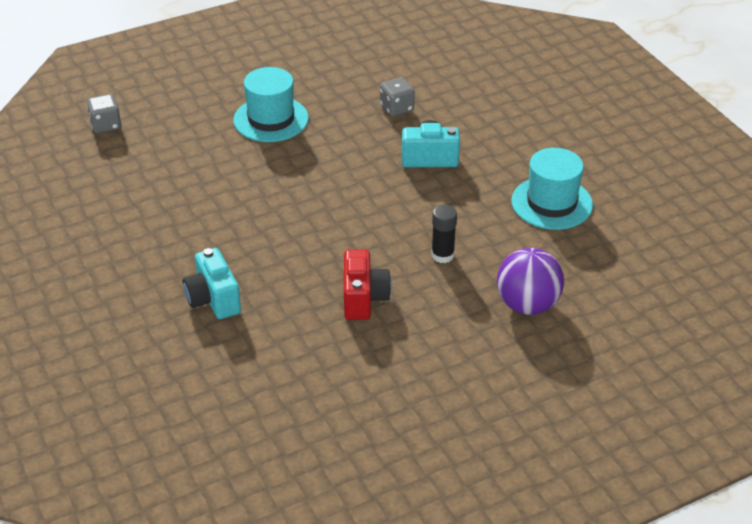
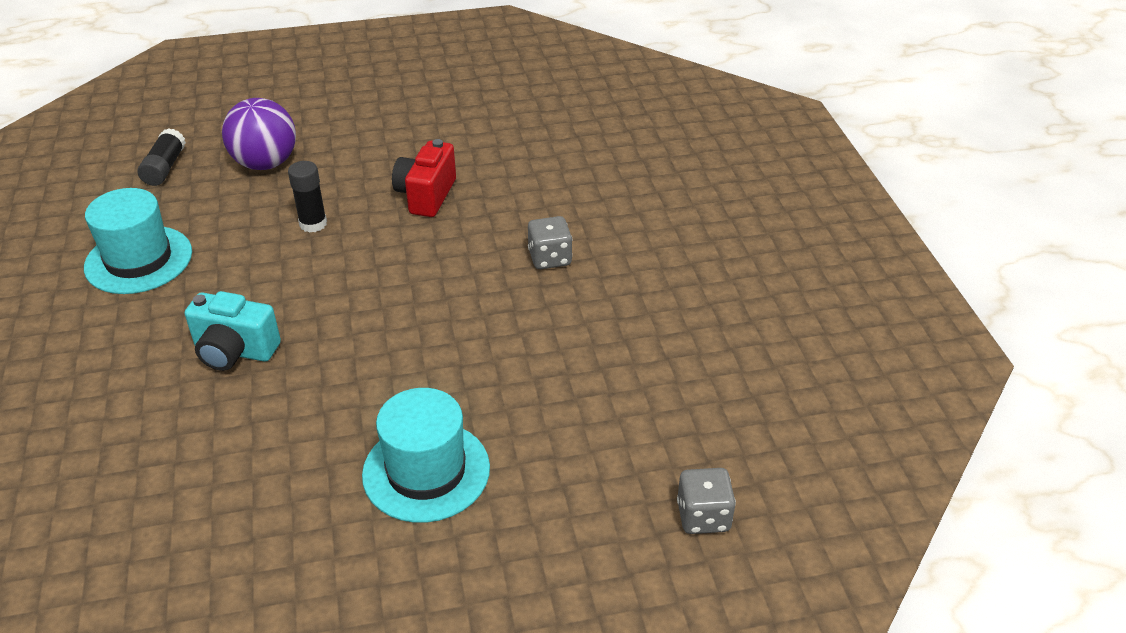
camera: 165 degrees left, 0 degrees up
turquoise camera [183,248,241,319] -> none
grey dice [380,77,415,117] -> grey dice moved to [528,216,572,269]
none -> black glue stick [138,128,186,186]

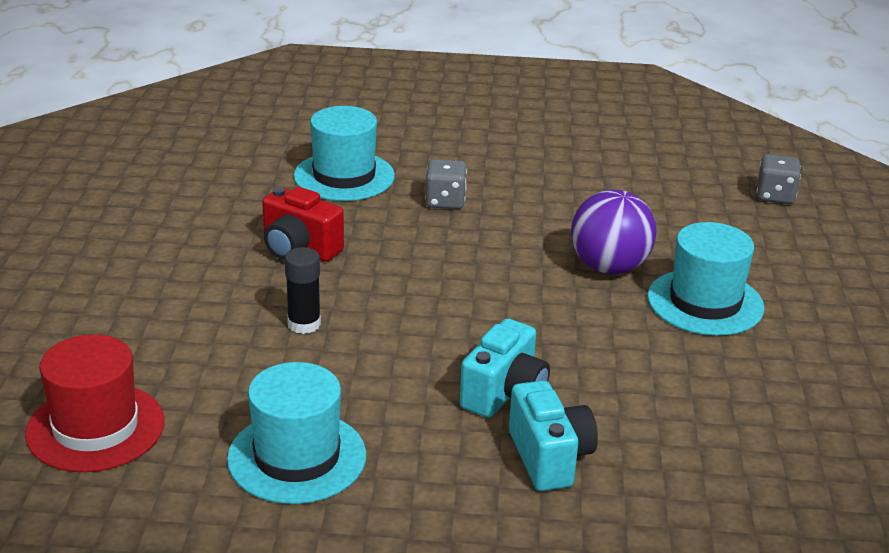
camera: 75 degrees left, 10 degrees down
black glue stick [138,128,186,186] -> red hat [25,334,164,472]
purple ball [222,98,296,170] -> purple ball moved to [571,190,656,274]
none -> turquoise hat [294,106,395,201]
none -> turquoise camera [509,380,598,491]

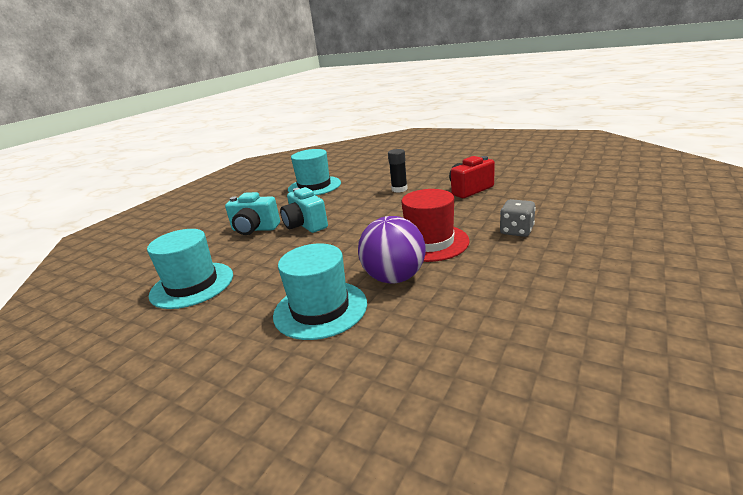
camera: 120 degrees right, 5 degrees down
red hat [25,334,164,472] -> red hat moved to [402,189,470,262]
turquoise hat [294,106,395,201] -> turquoise hat moved to [147,229,233,309]
grey dice [757,154,801,204] -> none

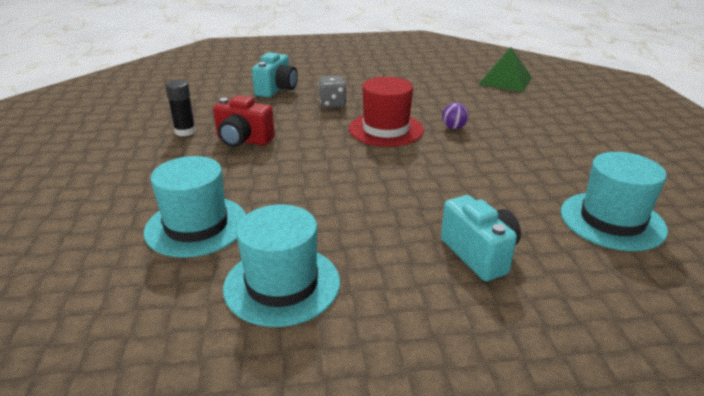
camera: 130 degrees left, 5 degrees up
turquoise hat [273,243,367,340] -> turquoise hat moved to [144,156,246,258]
turquoise camera [280,187,328,233] -> turquoise camera moved to [252,52,298,97]
purple ball [358,216,426,284] -> purple ball [442,103,469,129], size x0.47
black glue stick [388,149,408,193] -> black glue stick moved to [165,80,196,136]
none -> green pyramid [478,47,532,92]

